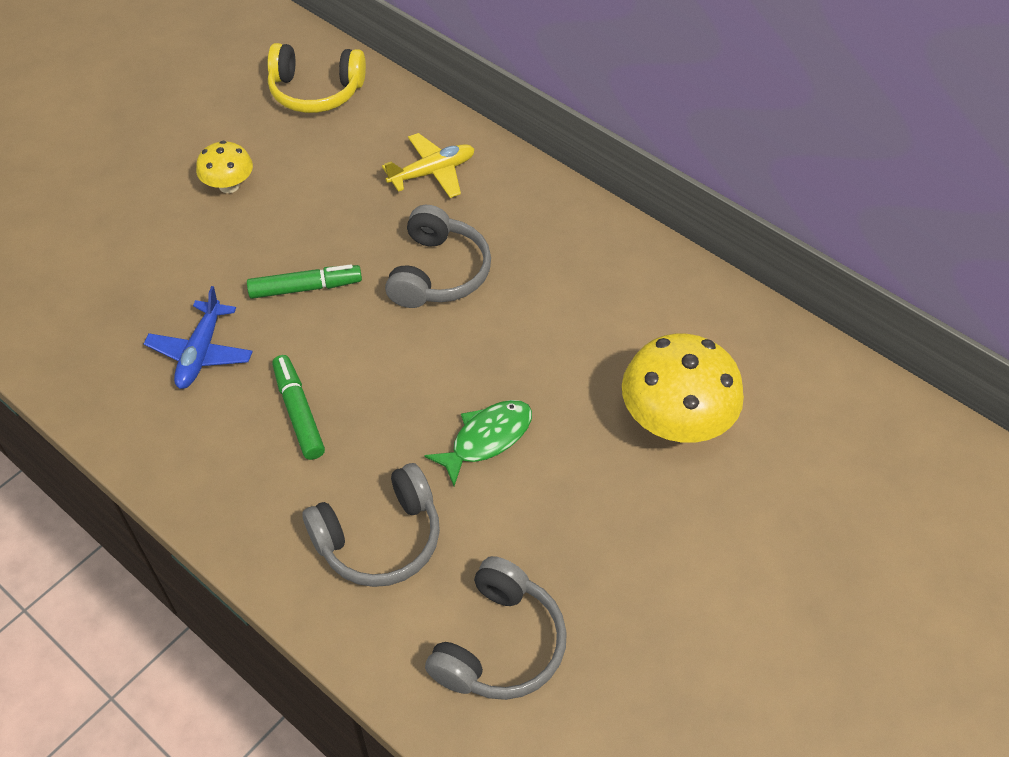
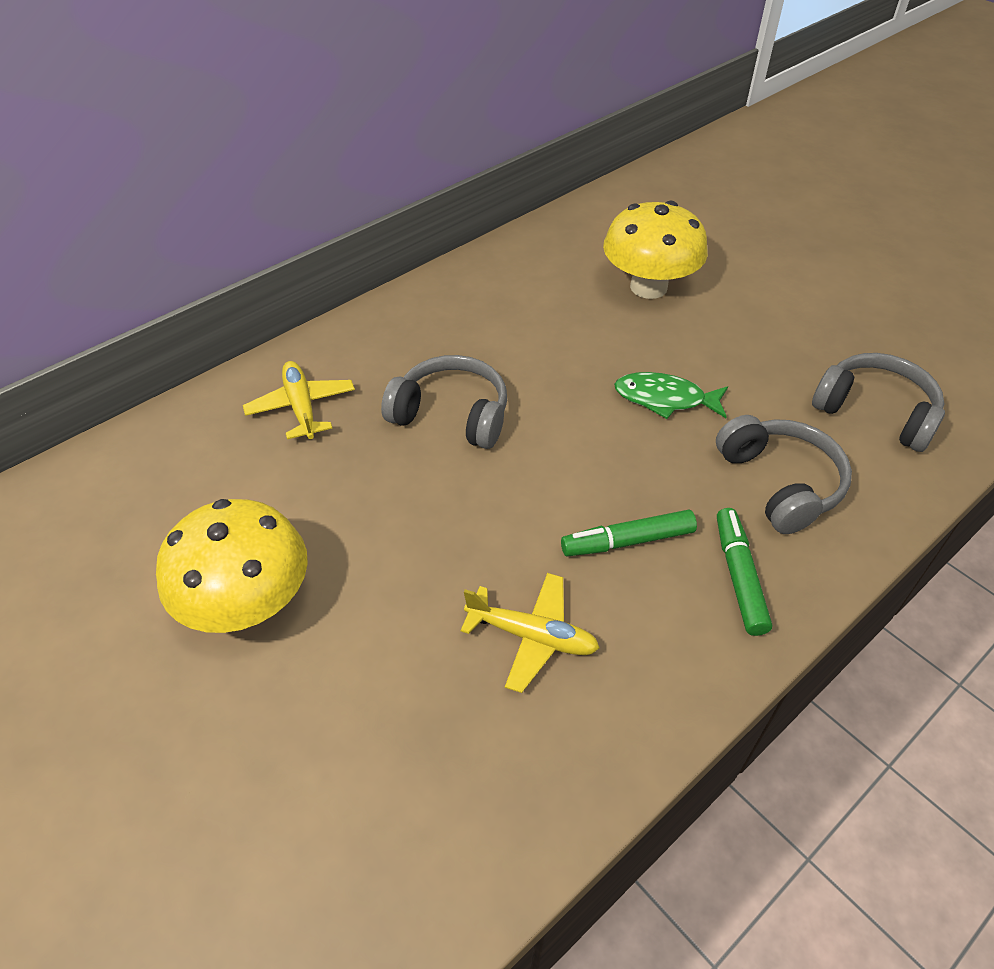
camera: 80 degrees left, 5 degrees down
blue plane [144,286,253,389] -> yellow plane [461,573,600,693]
yellow mushroom [196,141,253,193] -> yellow mushroom [156,499,308,633], size x1.84
green marker [247,264,362,299] -> green marker moved to [717,508,772,636]
yellow headphones [268,43,366,113] -> none
green fish [424,400,532,486] -> green fish turned 45 degrees counterclockwise [614,372,728,419]

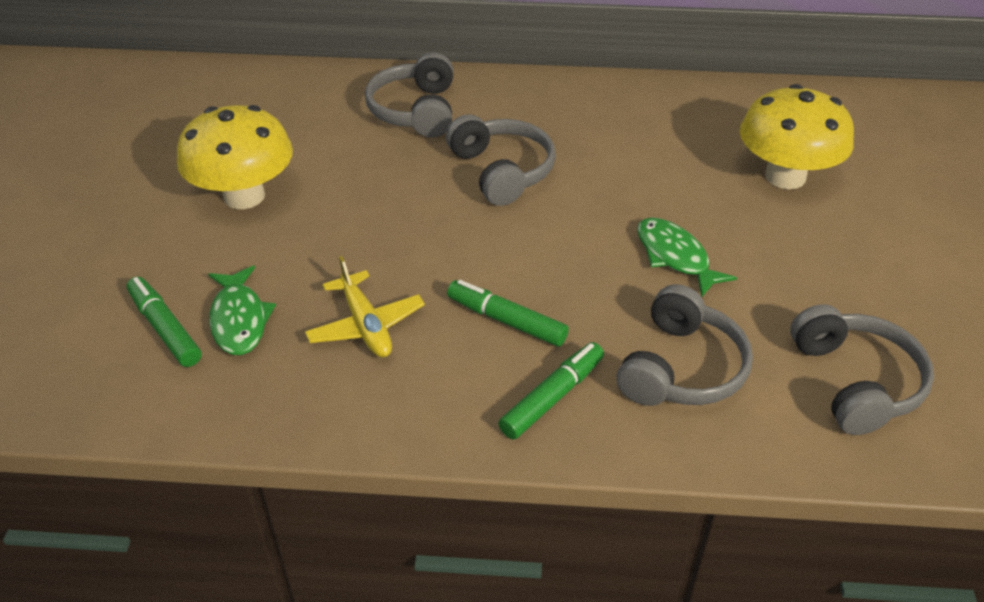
camera: 45 degrees right, 5 degrees down
yellow plane [243,361,355,439] -> grey headphones [365,52,453,138]
none -> green marker [127,277,202,367]
none -> green fish [208,266,276,355]

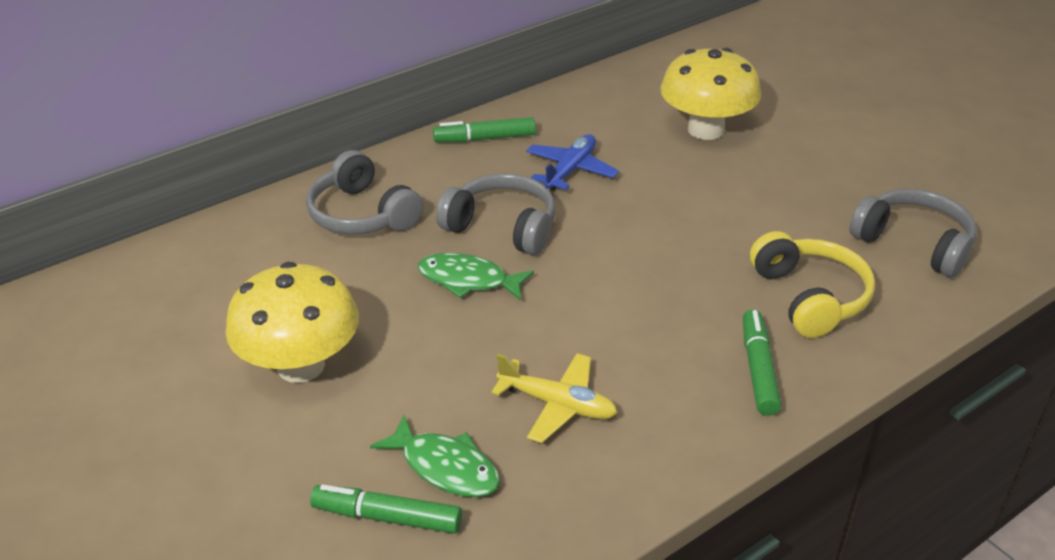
camera: 40 degrees left, 5 degrees down
green marker [447,280,569,347] -> green marker moved to [433,117,536,142]
grey headphones [617,284,753,406] -> yellow headphones [750,231,875,338]
green fish [637,217,737,297] -> green fish moved to [418,253,534,300]
none -> blue plane [526,134,619,191]

